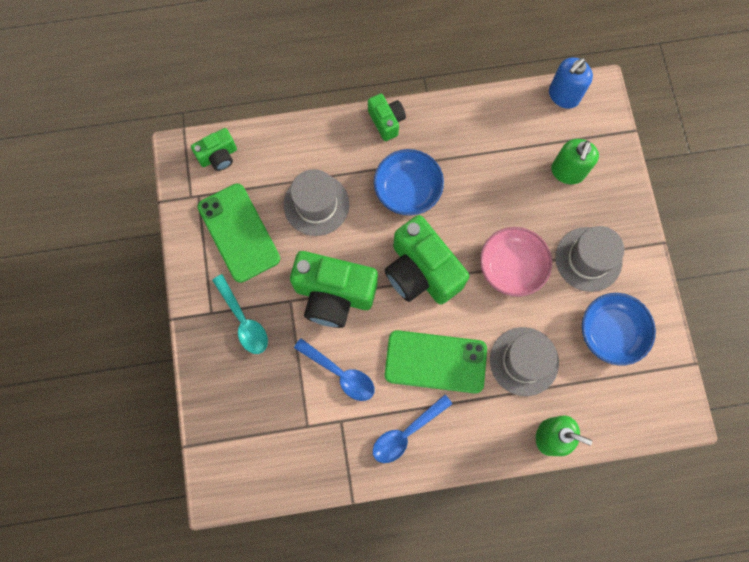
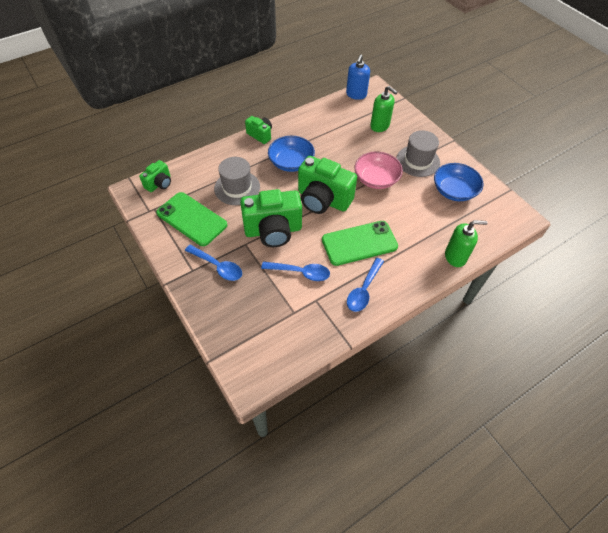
camera: 25 degrees left, 20 degrees down
turquoise spoon [212,274,268,354] -> blue spoon [185,245,242,281]
grey hat [490,327,559,396] -> none
green soap dispenser [551,139,599,184] -> green soap dispenser turned 45 degrees counterclockwise [370,86,397,132]

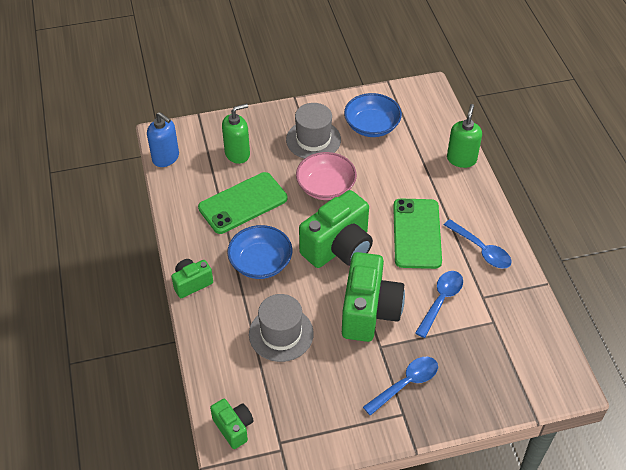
camera: 70 degrees left, 5 degrees down
green phone [156,192,227,246] -> green phone moved to [198,172,287,234]

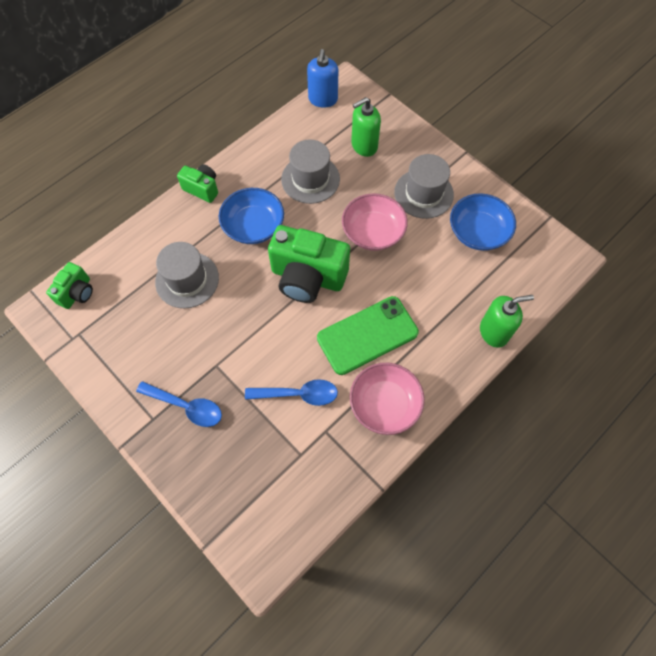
camera: 60 degrees right, 15 degrees up
green phone [198,172,287,234] -> grey hat [281,139,340,204]
green soap dispenser [222,103,250,164] -> green soap dispenser turned 120 degrees clockwise [351,97,381,157]
green camera [342,252,405,342] -> none
blue spoon [444,219,512,269] -> pink bowl [350,363,425,435]

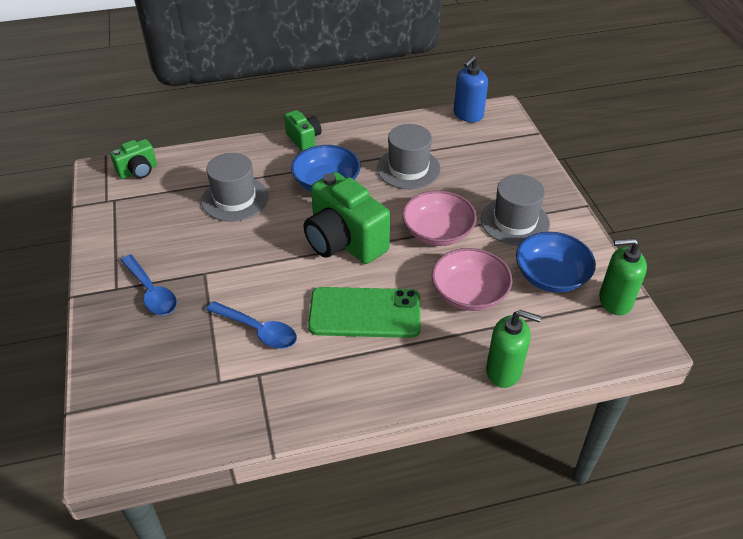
camera: 30 degrees right, 20 degrees down
pink bowl [350,363,425,435] -> pink bowl moved to [432,248,512,311]
green soap dispenser [351,97,381,157] -> green soap dispenser moved to [599,238,647,315]

